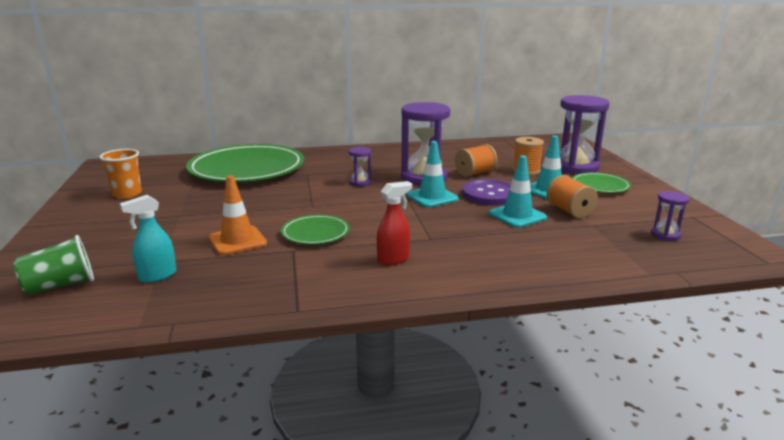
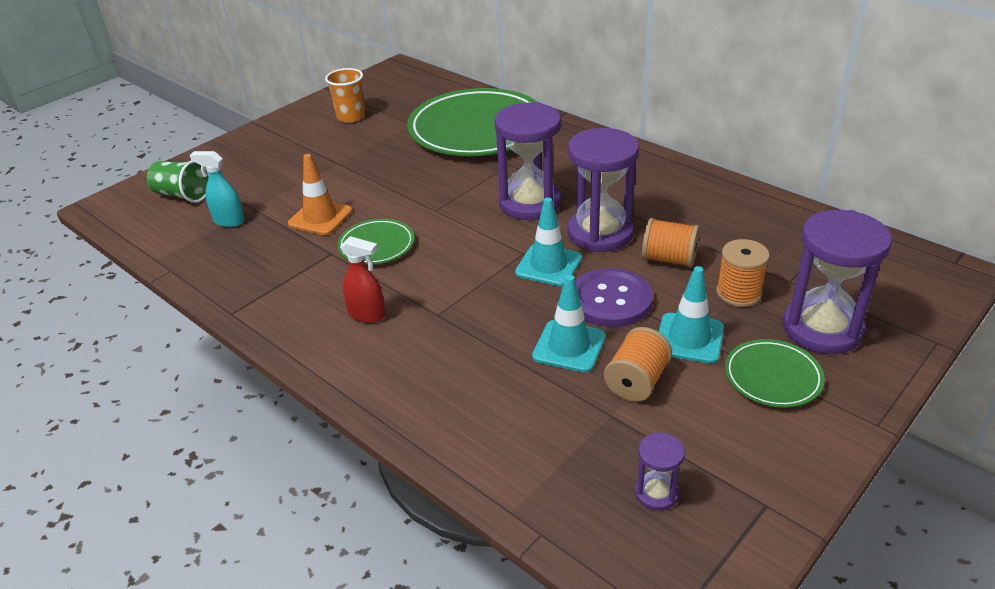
camera: 55 degrees right, 15 degrees up
purple hourglass [348,147,372,186] -> purple hourglass [494,102,561,220], size x2.14

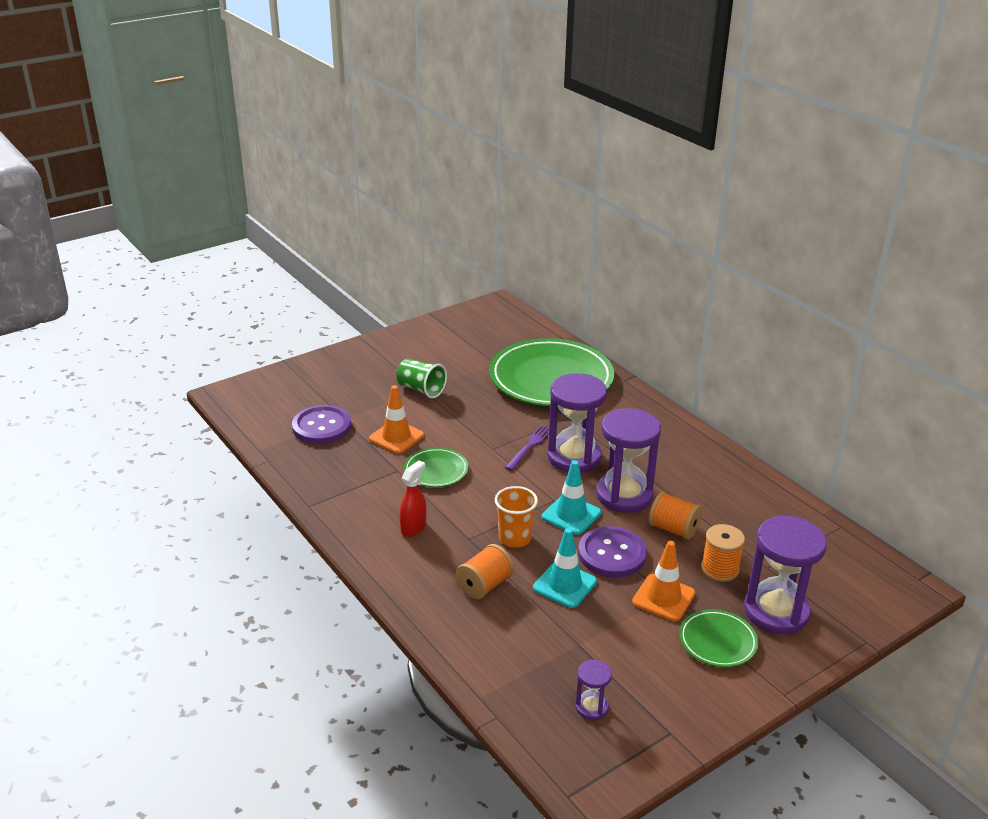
camera: 10 degrees right, 5 degrees down
green cup [147,160,209,203] -> green cup moved to [396,359,447,398]
turquoise spray bottle [190,151,245,227] -> purple button [292,405,351,444]
orange cup [325,68,365,123] -> orange cup moved to [495,486,538,548]
red spray bottle [340,236,385,323] -> red spray bottle turned 90 degrees counterclockwise [400,460,426,537]
orange spool [604,327,672,402] -> orange spool moved to [456,544,514,599]
turquoise traffic cone [659,266,724,364] -> orange traffic cone [632,541,695,621]
none -> purple fork [505,425,549,471]

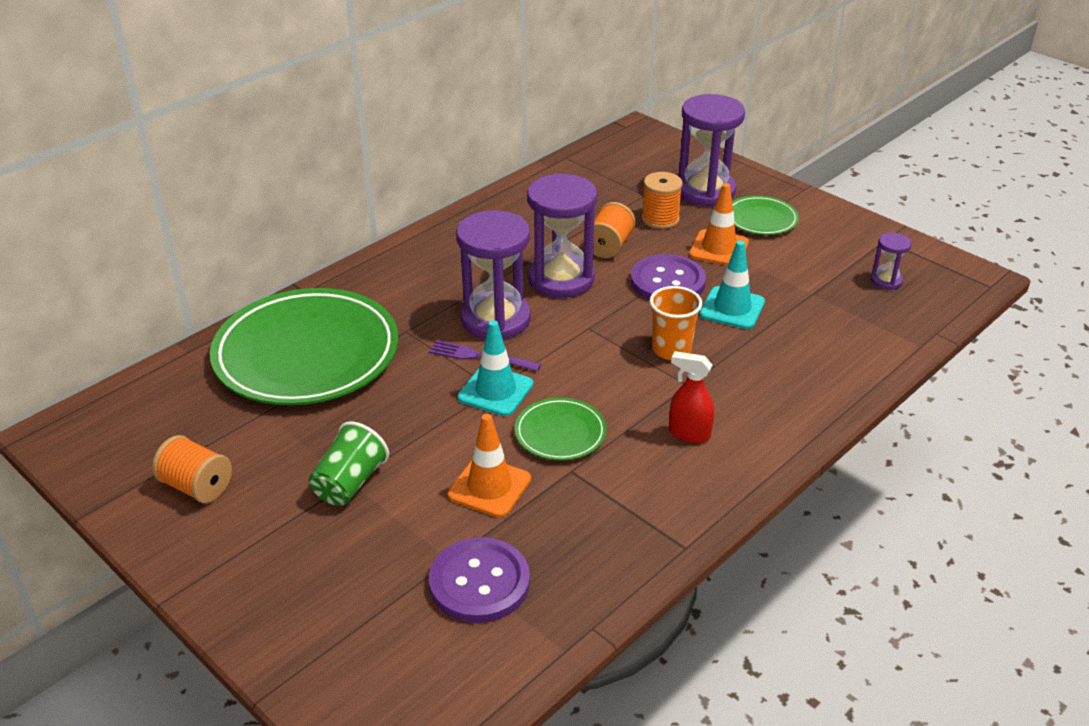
camera: 100 degrees left, 5 degrees up
orange spool [456,544,514,599] -> orange spool moved to [152,435,232,503]
turquoise traffic cone [542,460,601,535] -> turquoise traffic cone moved to [458,320,533,416]

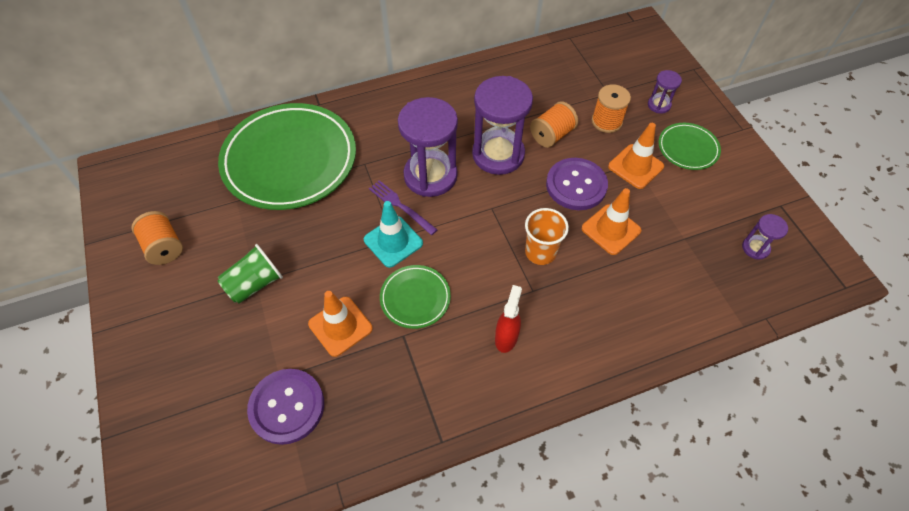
camera: 25 degrees right, 20 degrees up
red spray bottle [669,351,714,443] -> red spray bottle turned 60 degrees clockwise [495,285,522,353]
purple hourglass [679,94,745,207] -> purple hourglass [648,70,682,114], size x0.47
turquoise traffic cone [700,240,765,329] -> orange traffic cone [582,188,641,255]

